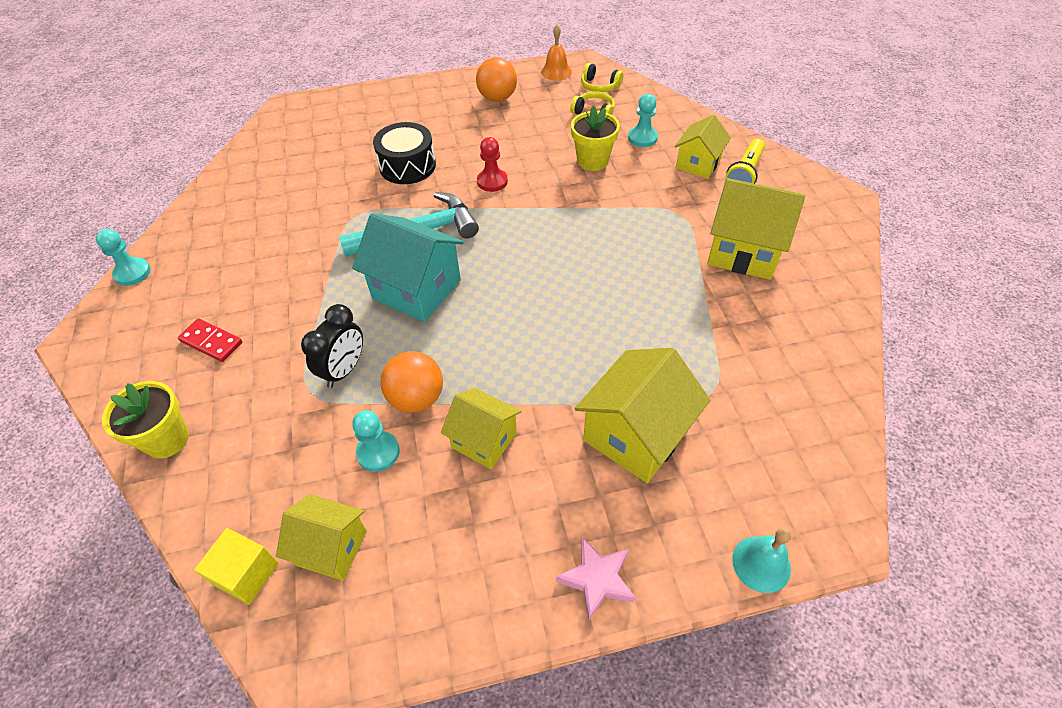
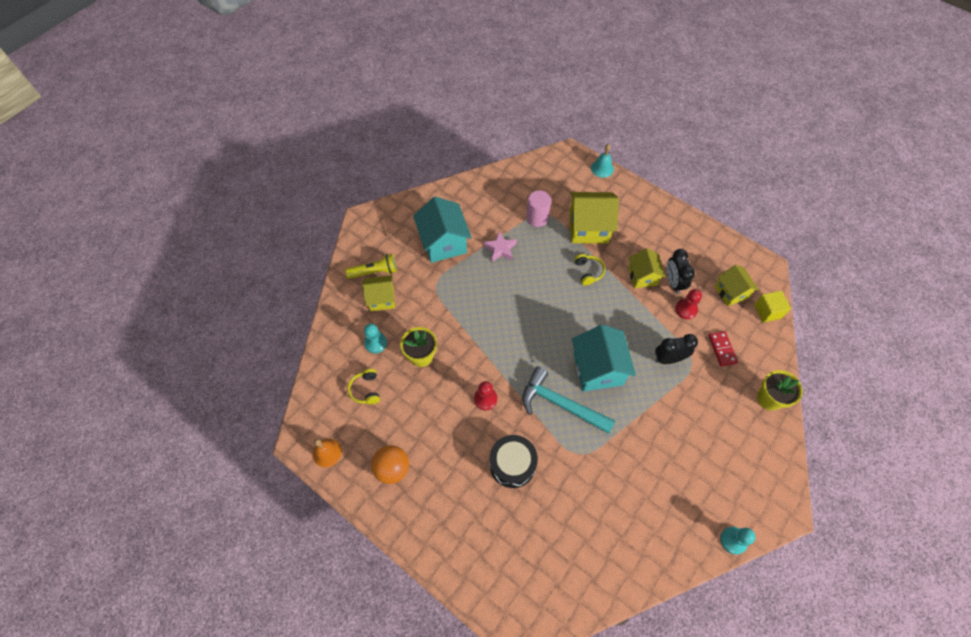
camera: 130 degrees left, 10 degrees up
red domino [178,318,242,362] -> red domino moved to [708,331,738,367]
turquoise pawn [352,410,400,472] -> red pawn [675,289,702,319]
orange ball [380,351,443,413] -> none
pink star [556,537,635,621] -> pink star moved to [483,231,517,262]
yellow headphones [581,63,623,92] -> yellow headphones moved to [574,254,605,285]
yellow house [707,178,805,280] -> turquoise house [413,196,472,263]
none -> pink cylinder [526,190,551,227]
none -> black clock [667,249,695,294]

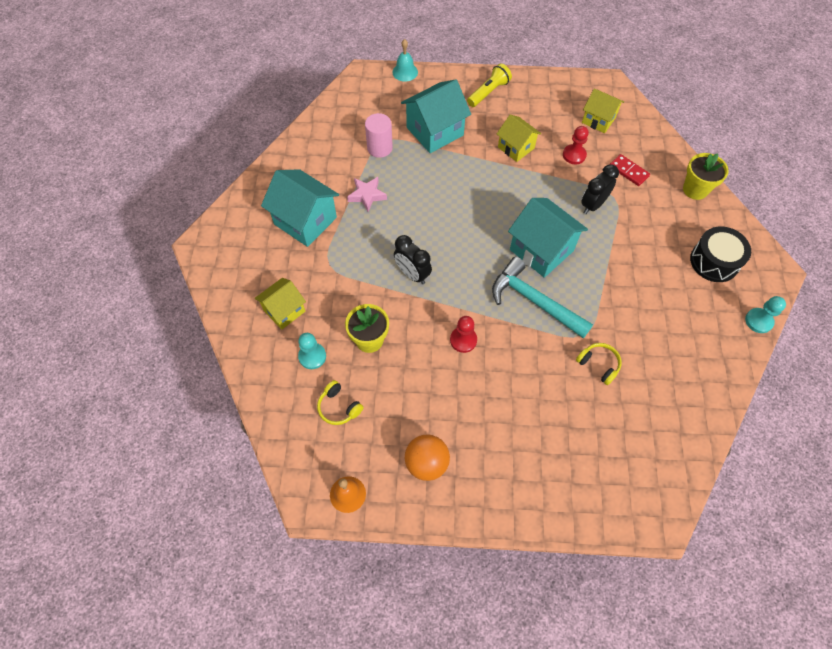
camera: 35 degrees left, 0 degrees up
yellow flashlight [345,254,397,279] -> yellow flashlight moved to [467,63,512,107]
black drum [490,435,538,488] -> black drum moved to [690,227,751,282]
turquoise hammer [522,366,615,434] -> turquoise hammer turned 45 degrees clockwise [492,257,593,338]
yellow house [569,192,619,243] -> turquoise house [401,79,471,153]
yellow headphones [574,254,605,285] -> yellow headphones moved to [576,343,622,385]
black clock [667,249,695,294] -> black clock moved to [394,235,432,284]
yellow cube [754,290,791,323] -> none

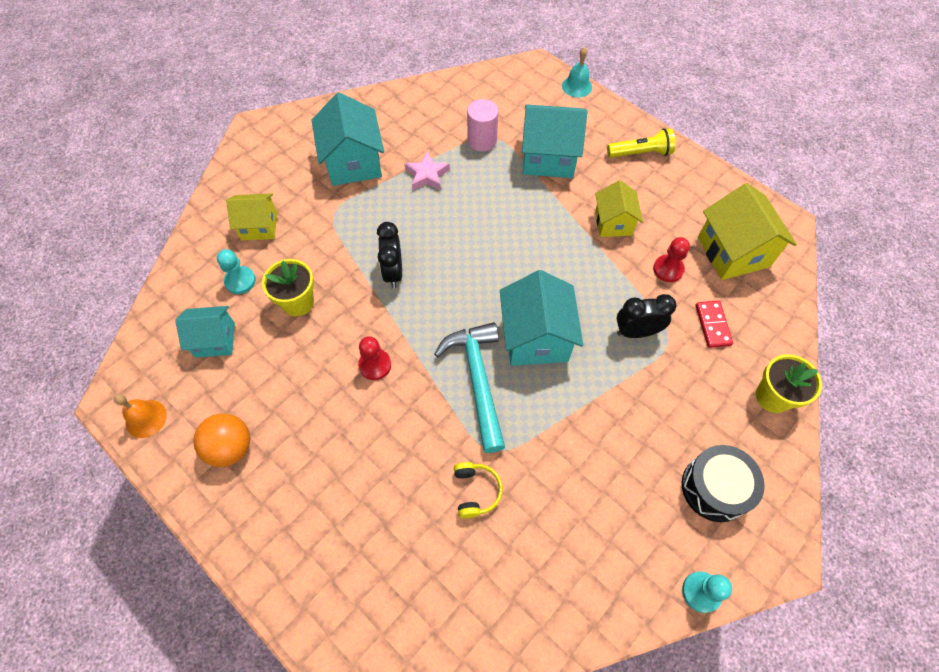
camera: 40 degrees right, 0 degrees up
yellow headphones [317,380,363,425] -> turquoise house [175,306,235,358]
yellow house [582,88,624,133] -> yellow house [698,183,797,280], size x1.60

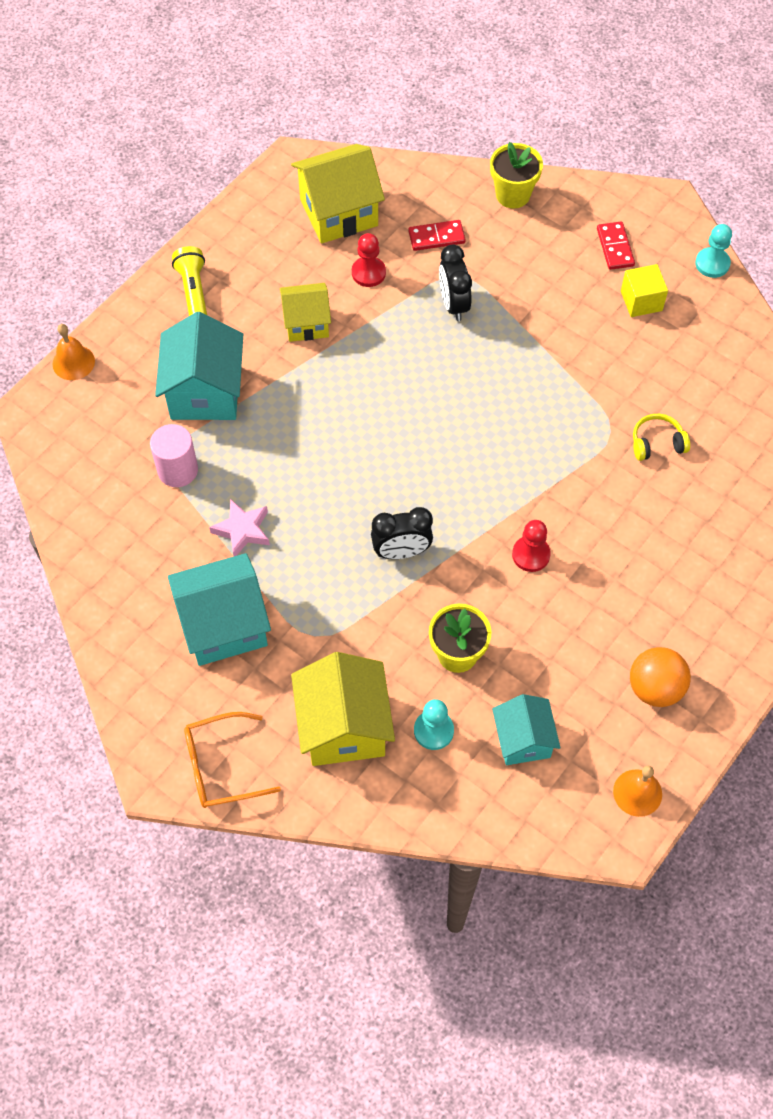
camera: 95 degrees left, 0 degrees up
yellow house [226,193,277,241] -> yellow house [291,652,395,766], size x1.60
turquoise hammer [434,322,505,453] -> none
turquoise house [500,270,583,366] -> none
turquoise bell [562,47,592,98] -> orange bell [52,324,95,380]
black drum [682,445,765,522] -> red domino [597,222,635,270]
none -> orange glasses [184,712,281,808]
none -> yellow cube [621,264,668,317]

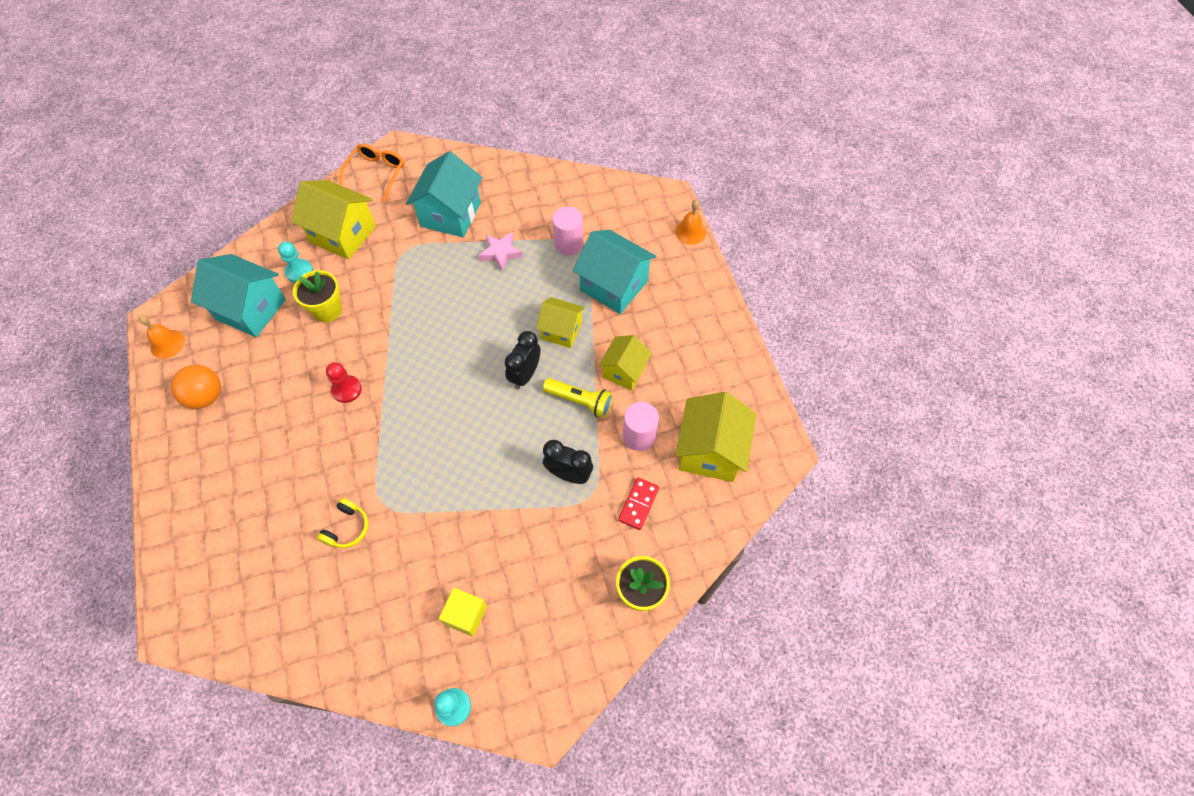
camera: 125 degrees right, 0 degrees up
yellow flashlight [172,246,207,316] -> yellow flashlight moved to [543,378,613,418]
red pawn [352,233,386,287] -> pink cylinder [623,402,659,451]
black clock [371,507,433,559] -> black clock moved to [505,331,540,389]
turquoise house [492,694,561,765] -> turquoise house [191,254,286,337], size x1.60
red domino [597,222,635,270] -> none
none -> yellow house [536,297,585,348]

